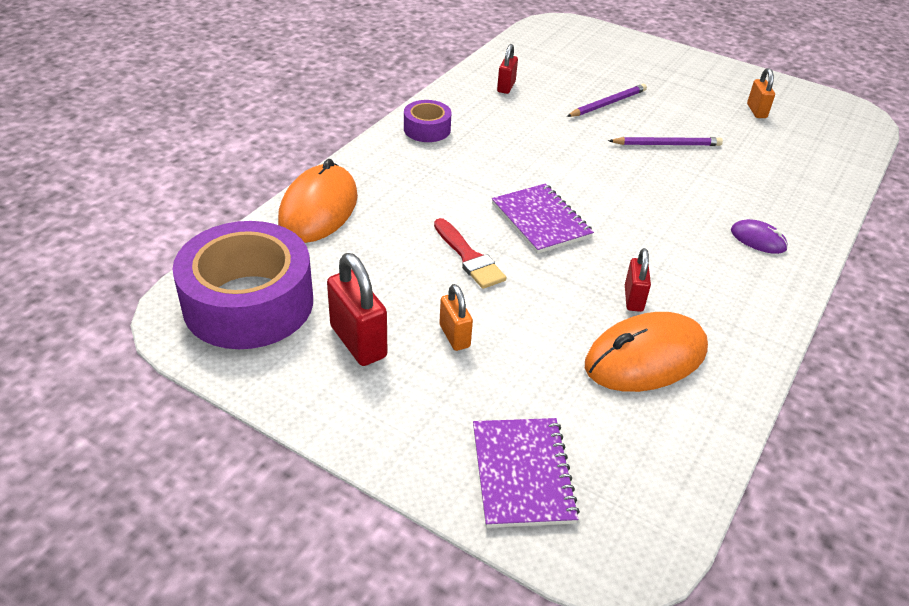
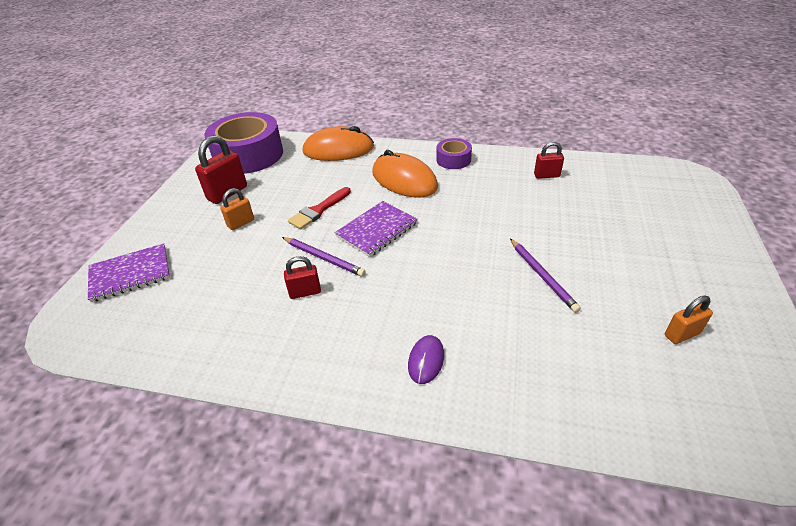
camera: 75 degrees right, 0 degrees up
purple pencil [567,84,647,117] -> purple pencil moved to [282,237,366,277]
orange mouse [585,312,708,392] -> orange mouse moved to [372,150,438,198]

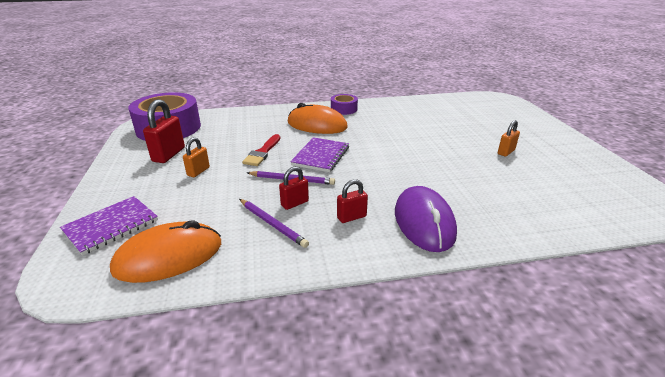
camera: 25 degrees left, 10 degrees down
orange mouse [303,126,374,161] -> orange mouse moved to [110,220,221,283]
purple mouse [408,335,444,384] -> purple mouse [395,186,457,252], size x2.03
purple pencil [510,239,581,313] -> purple pencil moved to [239,199,309,248]
red padlock [534,141,564,179] -> red padlock moved to [337,179,368,223]
orange padlock [665,296,713,344] -> orange padlock moved to [498,120,520,157]

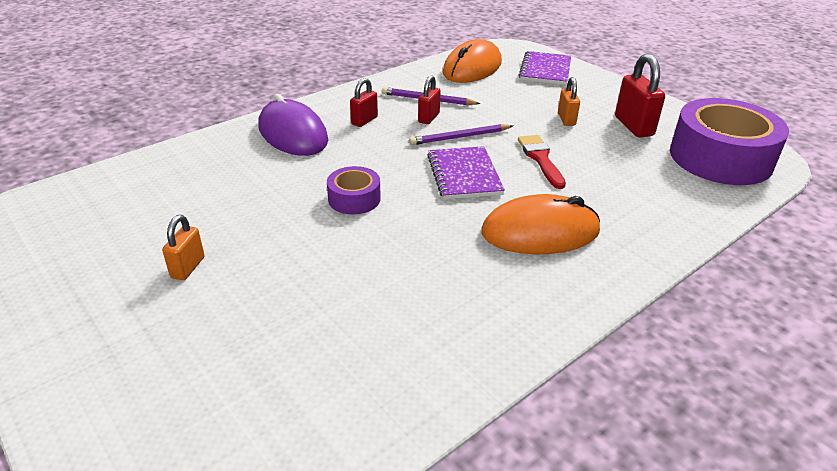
camera: 150 degrees right, 5 degrees up
purple tape [331,94,358,115] -> purple tape moved to [327,166,381,214]

